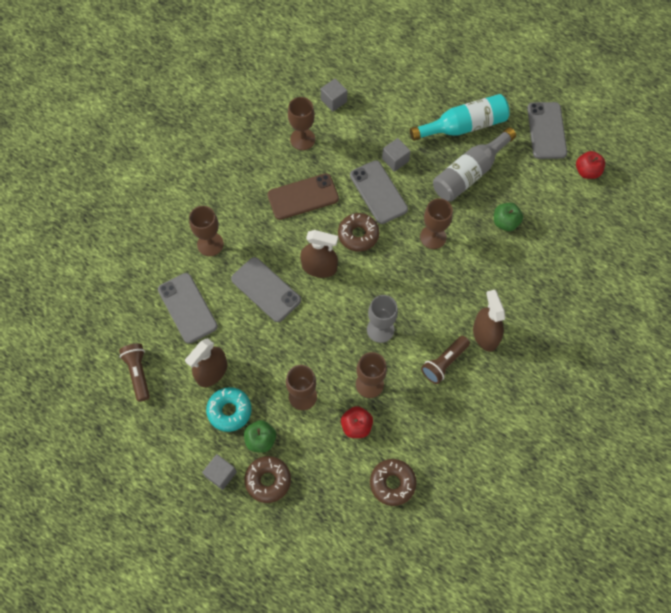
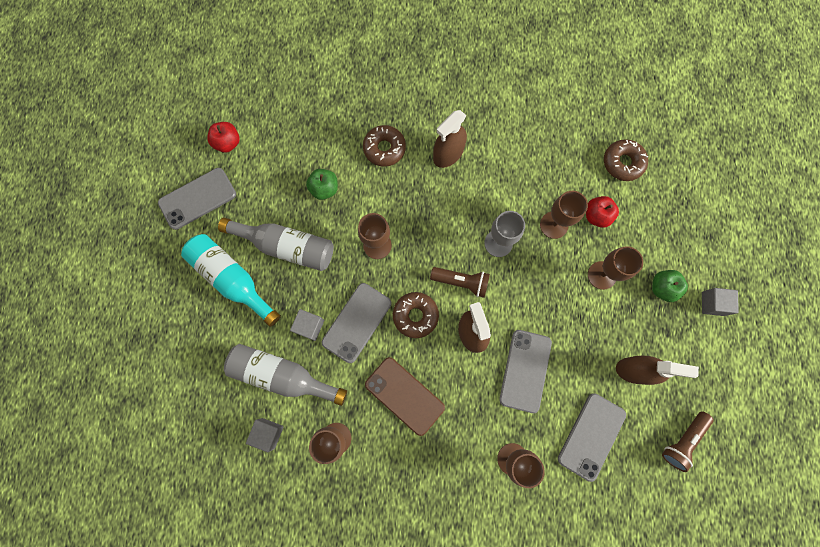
camera: 120 degrees left, 10 degrees up
turquoise donut [206,387,252,432] -> none
brown donut [244,456,291,503] -> brown donut moved to [363,125,406,167]
brown flashlight [421,336,470,384] -> brown flashlight moved to [430,267,490,298]
none -> grey bottle [224,344,347,406]

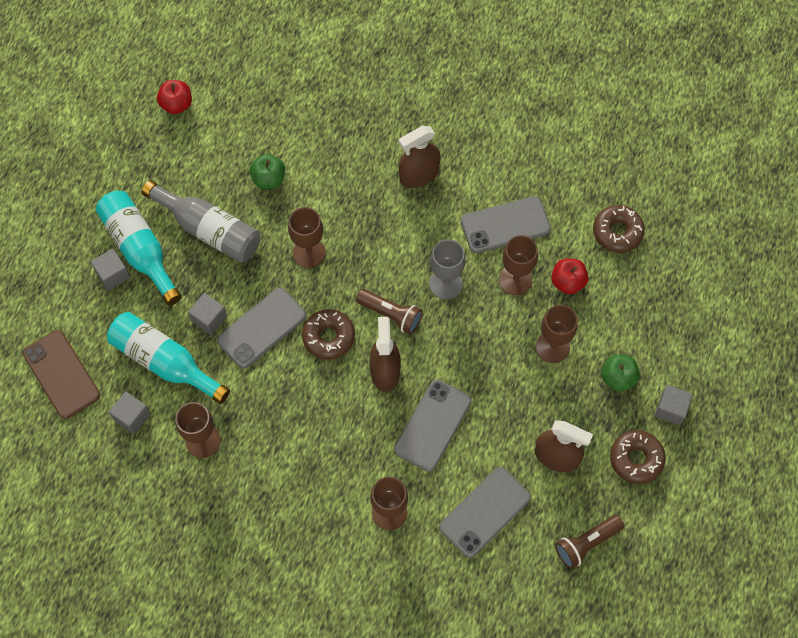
camera: 15 degrees right, 10 degrees down
grey phone [158,168,236,230] -> grey phone moved to [461,196,551,253]
grey bottle [224,344,347,406] -> turquoise bottle [107,312,230,404]
brown donut [363,125,406,167] -> brown donut moved to [610,430,666,484]
brown phone [365,357,445,436] -> brown phone moved to [23,330,100,419]
none -> grey cube [91,249,130,291]

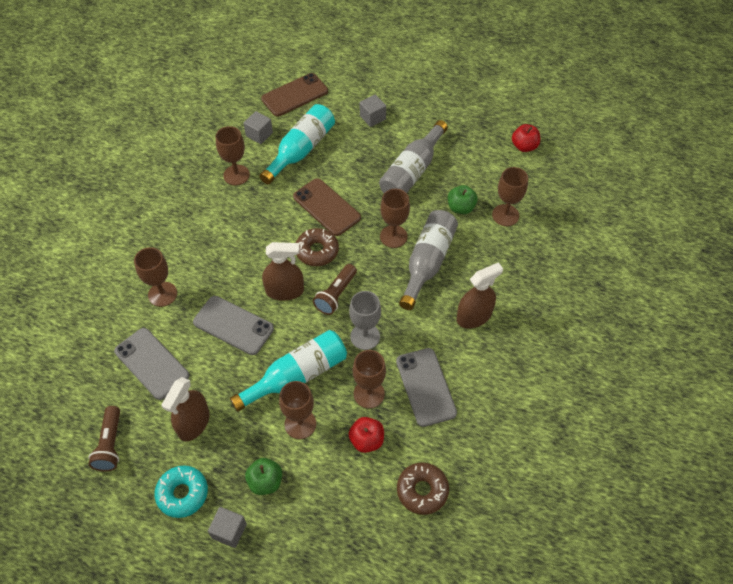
camera: 90 degrees right, 10 degrees down
turquoise bottle [96,191,182,306] -> turquoise bottle moved to [230,330,347,412]
grey cube [188,293,227,335] -> none
grey phone [217,288,306,369] -> brown phone [293,178,361,236]
brown spray bottle [399,126,441,188] -> brown spray bottle turned 90 degrees clockwise [457,262,503,328]
brown flashlight [555,515,624,569] -> brown flashlight turned 150 degrees counterclockwise [88,406,120,471]
brown donut [610,430,666,484] -> turquoise donut [155,465,208,518]
none -> grey bottle [399,210,458,310]
none -> brown goblet [492,167,528,226]

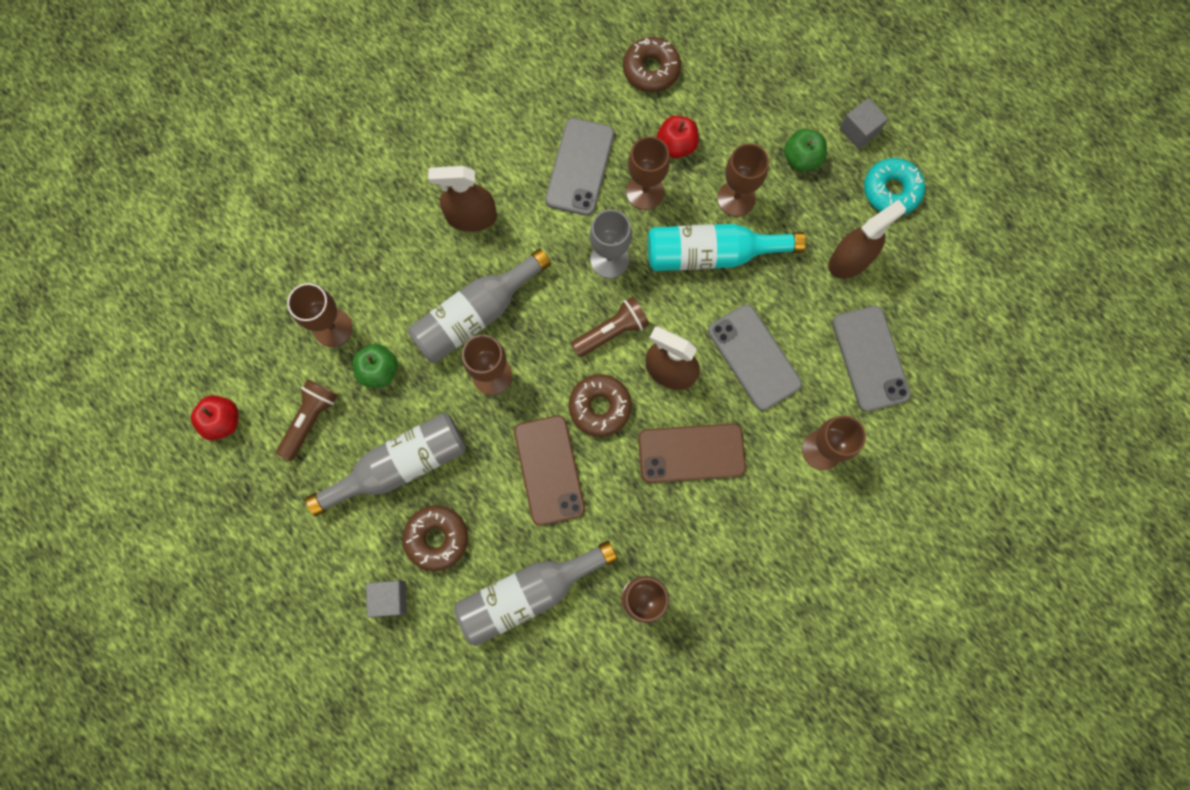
camera: 150 degrees left, 20 degrees up
brown flashlight [88,406,120,471] -> brown flashlight moved to [276,379,338,461]
grey cube [244,111,273,144] -> none
turquoise bottle [259,104,335,184] -> grey bottle [454,541,618,646]
brown phone [261,73,328,117] -> brown phone moved to [638,423,746,483]
none -> brown donut [402,505,468,571]

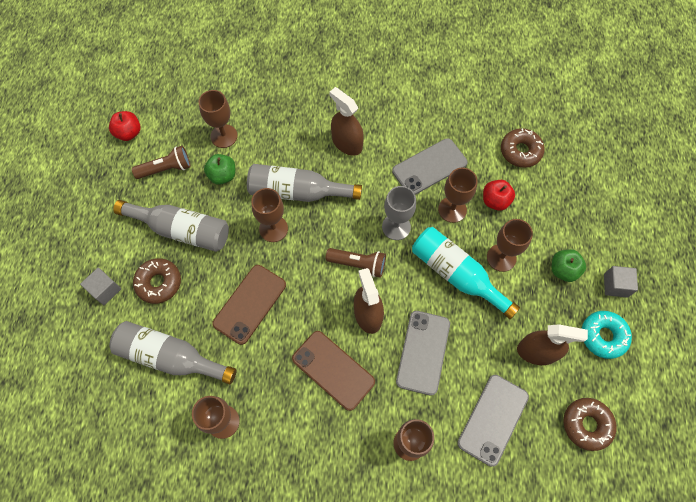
camera: 45 degrees right, 10 degrees down
brown donut [569,374,632,437] -> brown donut moved to [564,398,616,451]

